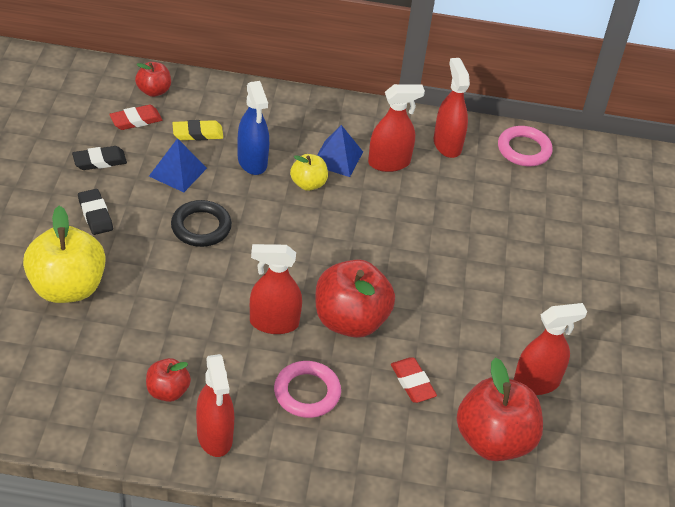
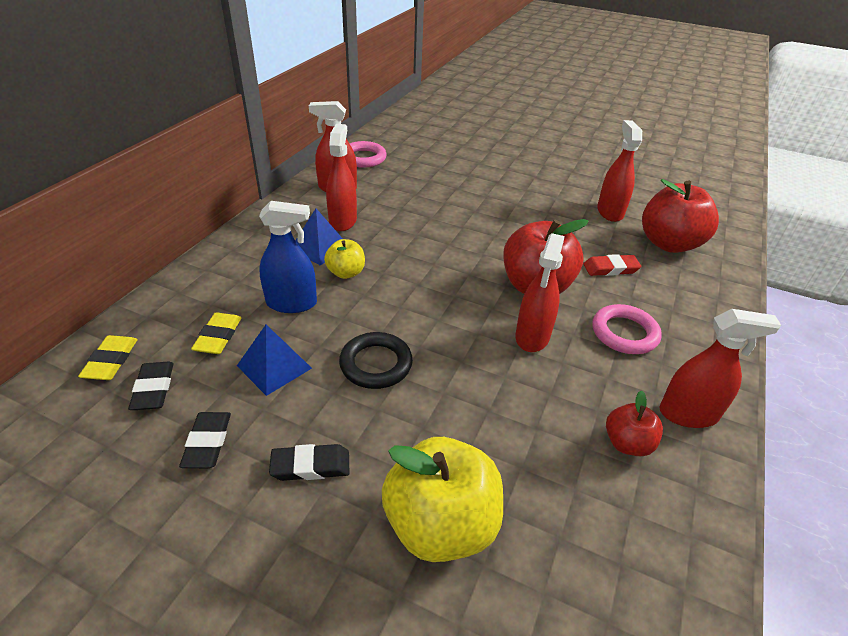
camera: 70 degrees left, 5 degrees down
red eraser [109,105,162,130] -> black eraser [128,362,174,410]
red apple [135,62,171,97] -> yellow eraser [78,335,138,380]

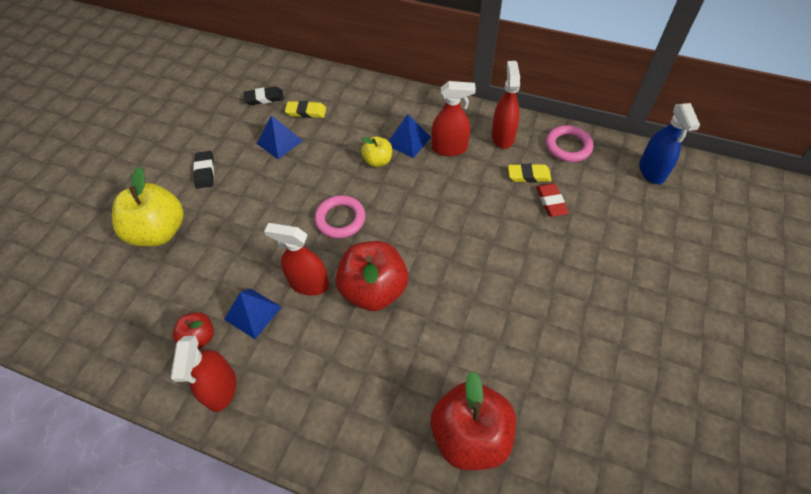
camera: 90 degrees right, 15 degrees up
yellow eraser [78,335,138,380] -> yellow eraser moved to [508,164,552,182]
black eraser [179,412,231,468] -> none
blue spray bottle [259,201,317,313] -> blue spray bottle moved to [639,103,700,184]
black ring [339,332,413,389] -> none
red eraser [584,254,642,276] -> red eraser moved to [536,183,569,217]
pink ring [592,304,662,354] -> pink ring moved to [315,195,365,238]
red spray bottle [597,120,642,222] -> none
none -> blue pyramid [224,289,281,339]

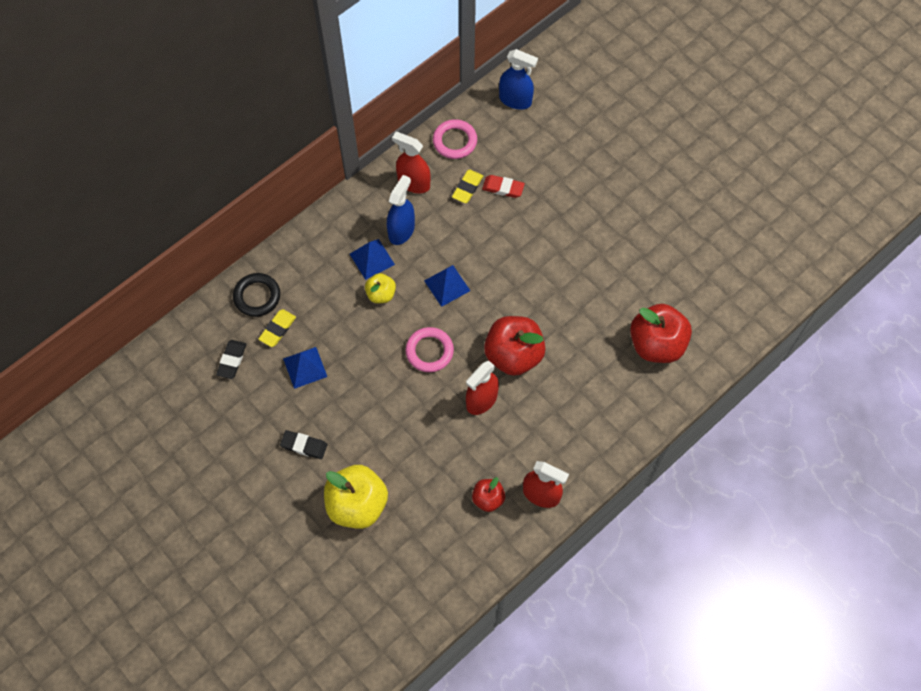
camera: 65 degrees left, 10 degrees up
blue pyramid [224,289,281,339] -> blue pyramid moved to [424,265,470,307]
red spray bottle [431,81,476,156] -> blue spray bottle [387,175,415,245]
none -> black ring [233,273,280,317]

